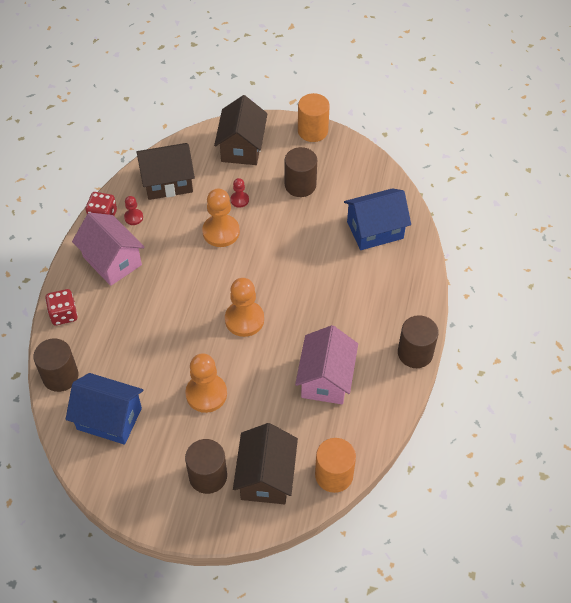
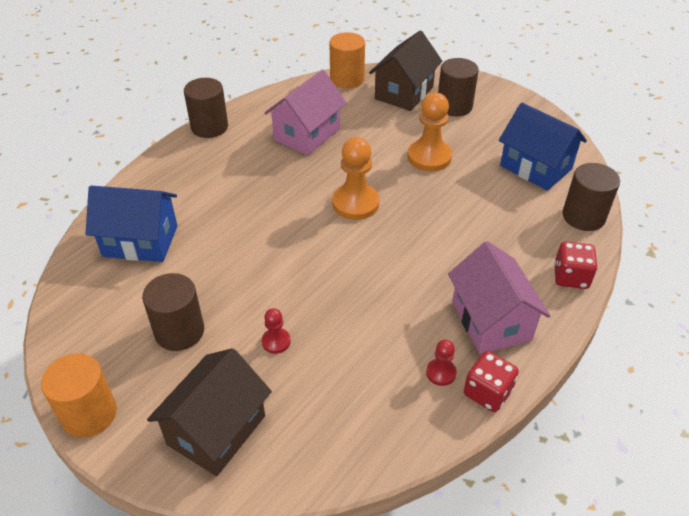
camera: 155 degrees left, 10 degrees down
brown house [136,143,195,200] -> none
orange pawn [202,189,240,247] -> none

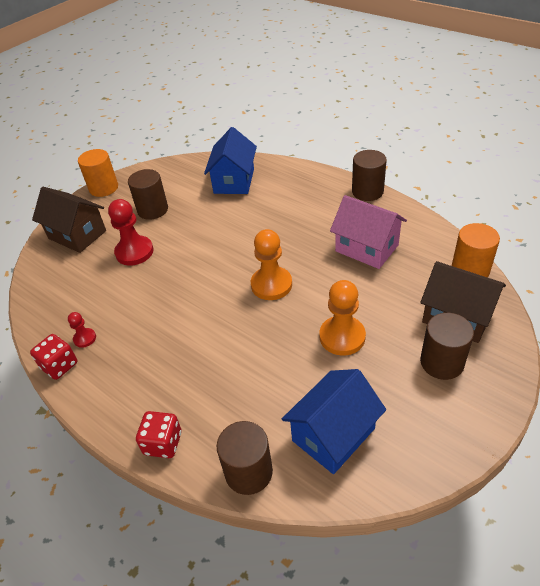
camera: 95 degrees right, 0 degrees up
red pawn [261,308,291,354] -> red pawn [108,199,154,266], size x1.96
pink house [448,241,550,354] -> none

